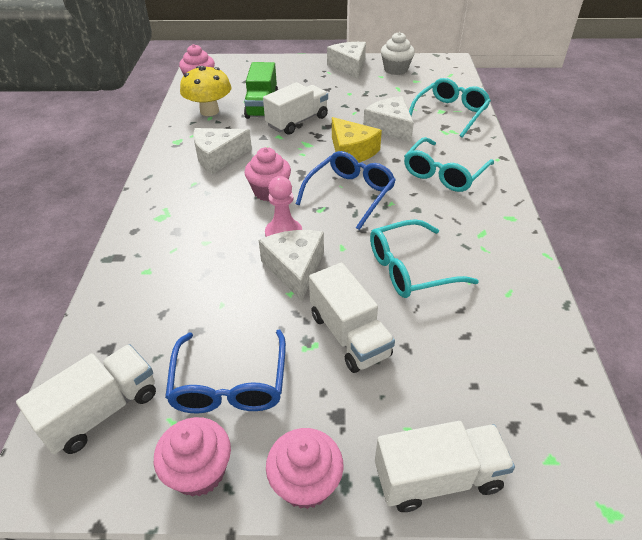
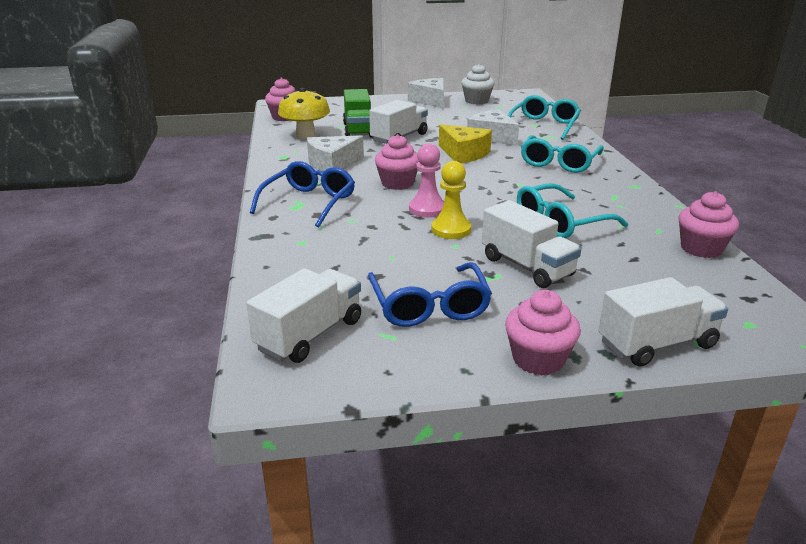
camera: 10 degrees left, 15 degrees down
pink cupcake [154,417,231,497] -> pink cupcake moved to [678,191,739,258]
white cheese [259,230,324,301] -> yellow pawn [431,161,471,239]
blue glasses [296,151,396,230] -> blue glasses moved to [250,161,355,228]

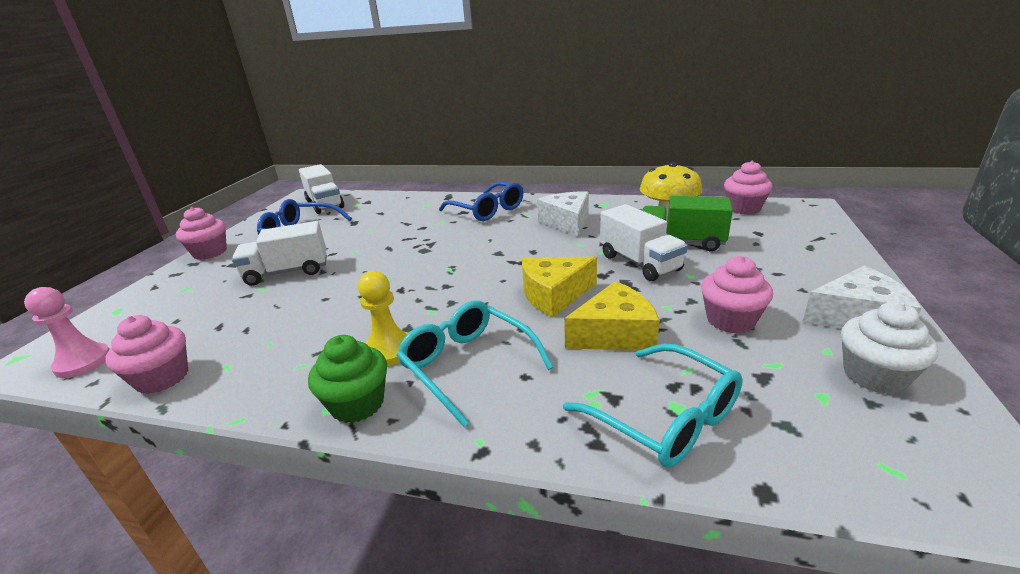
camera: 115 degrees right, 0 degrees up
pink cupcake [375,134,419,190] -> pink cupcake moved to [701,256,773,333]
pink pawn [409,144,444,218] -> pink pawn moved to [24,287,110,378]
yellow pawn [431,161,471,239] -> yellow pawn moved to [358,271,408,366]
white cheese [467,109,519,146] -> yellow cheese [564,281,660,351]
turquoise glasses [517,183,628,239] -> none
white truck [598,277,728,367] -> none
none -> green cupcake [308,335,387,423]

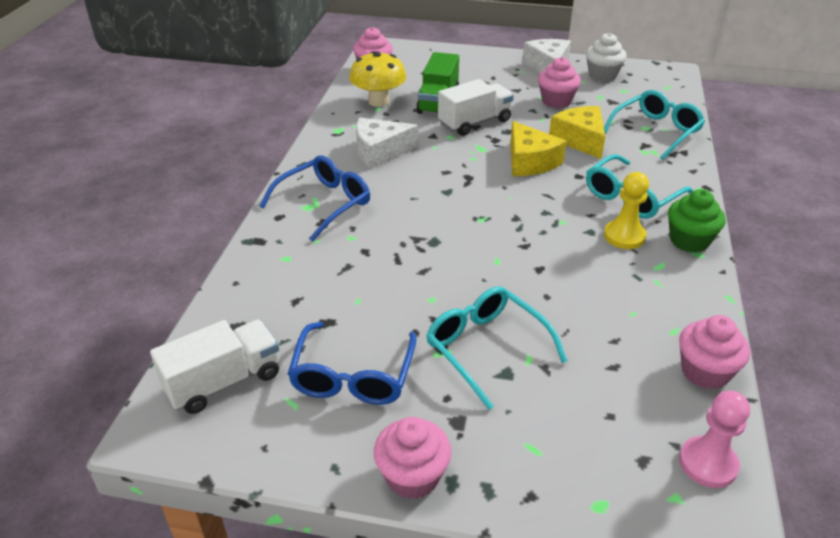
camera: 95 degrees left, 10 degrees up
white truck [232,221,327,286] -> turquoise glasses [426,286,568,410]

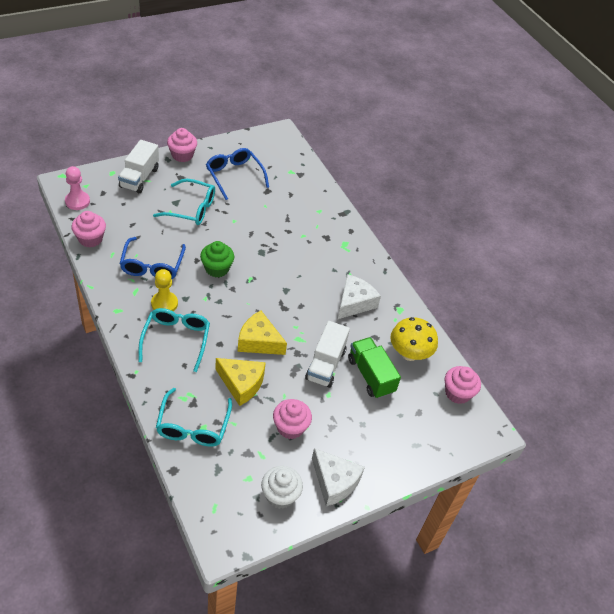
camera: 135 degrees right, 10 degrees up
white truck [150,320,279,414] -> white truck moved to [118,140,159,193]
blue glasses [259,155,370,242] -> blue glasses moved to [119,237,186,279]
green cupcake [668,189,726,253] -> green cupcake moved to [200,241,234,277]

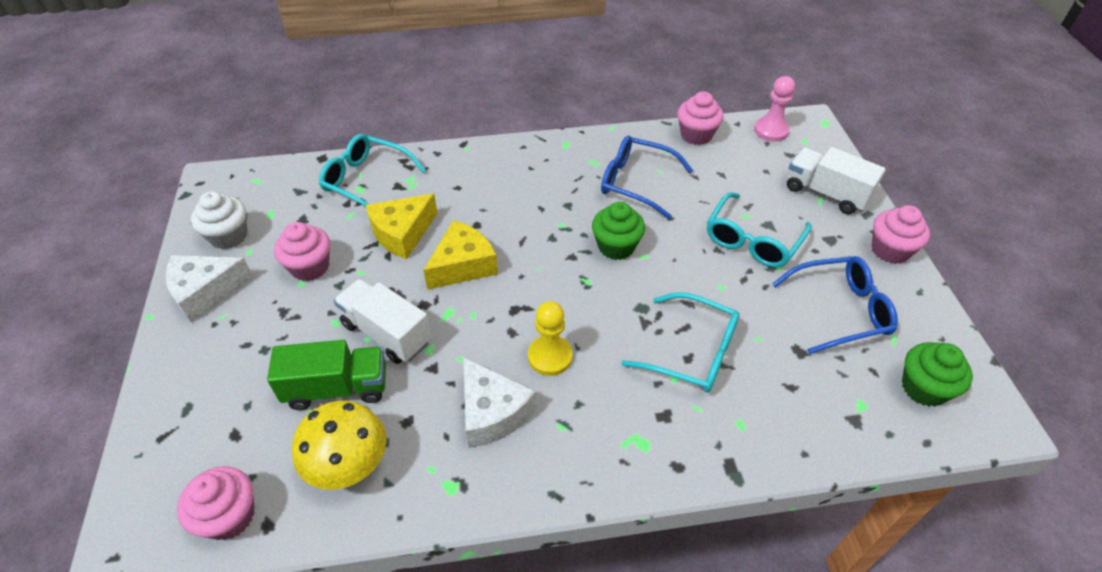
camera: 115 degrees right, 0 degrees up
turquoise glasses [139,308,210,372] -> turquoise glasses moved to [621,292,740,393]
yellow pawn [151,269,178,311] -> yellow pawn moved to [528,301,573,376]
none -> green cupcake [902,342,973,406]

